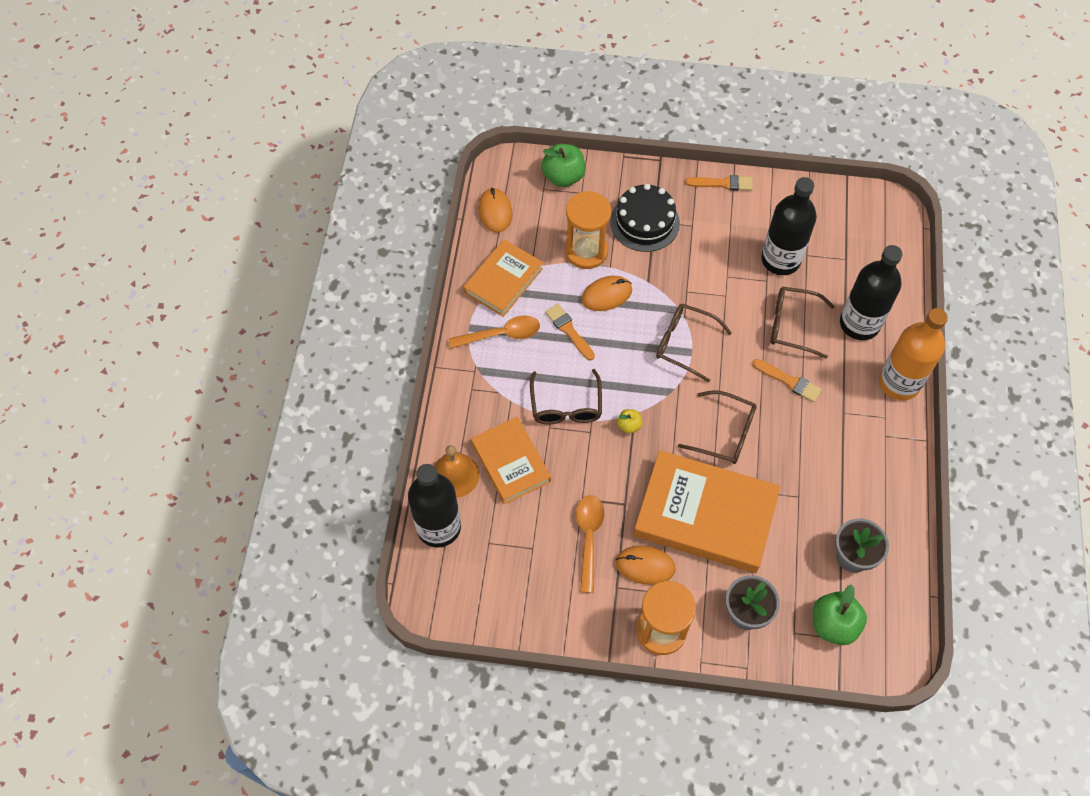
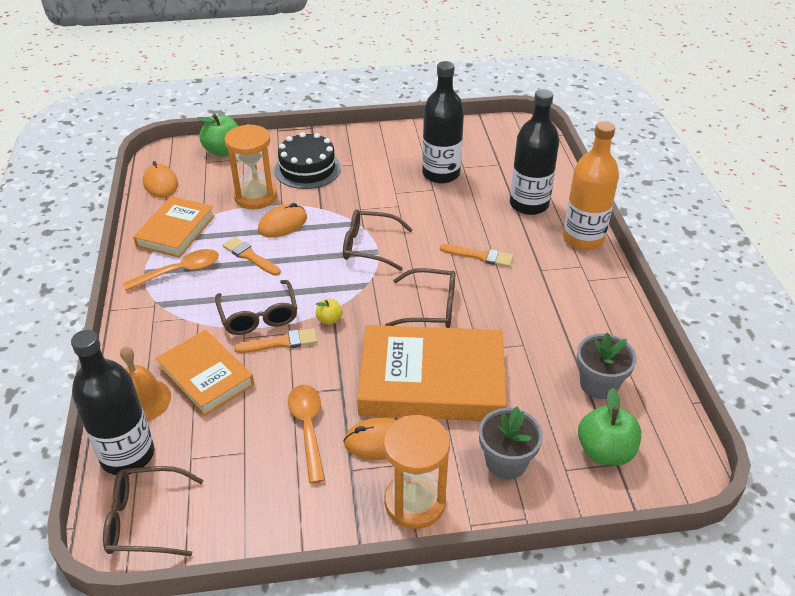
camera: 15 degrees left, 20 degrees down
orange brush [685,175,753,191] -> orange brush moved to [234,328,318,353]
brown glasses [771,287,835,359] -> brown glasses moved to [103,466,204,556]

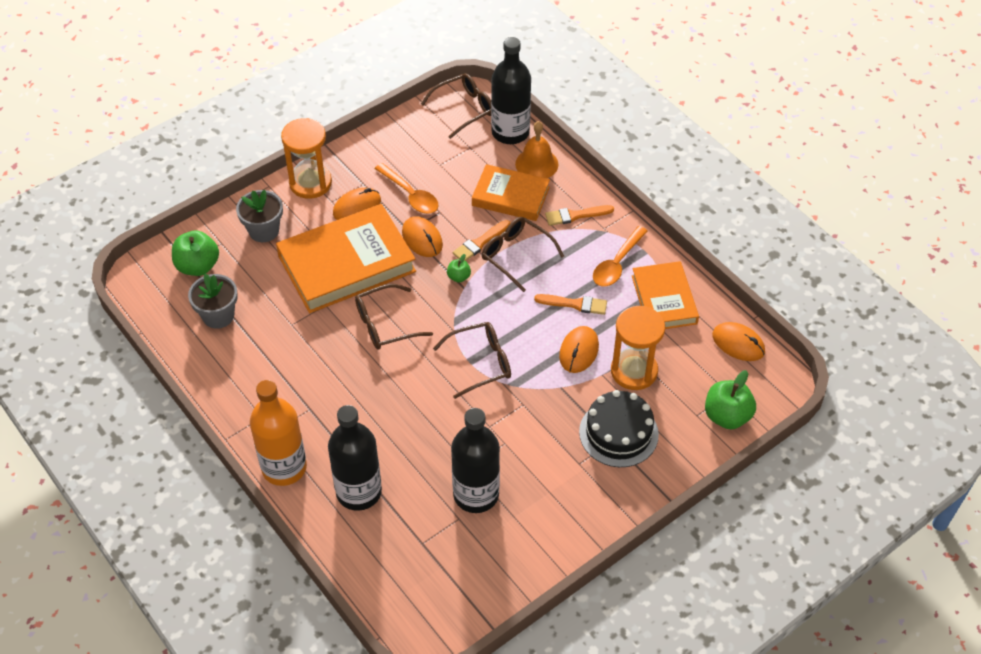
camera: 150 degrees right, 10 degrees up
yellow apple [316,299,343,325] -> green apple [447,254,471,283]
orange brush [440,244,513,267] -> orange brush moved to [545,205,614,226]
none -> orange mouse [402,217,443,257]

